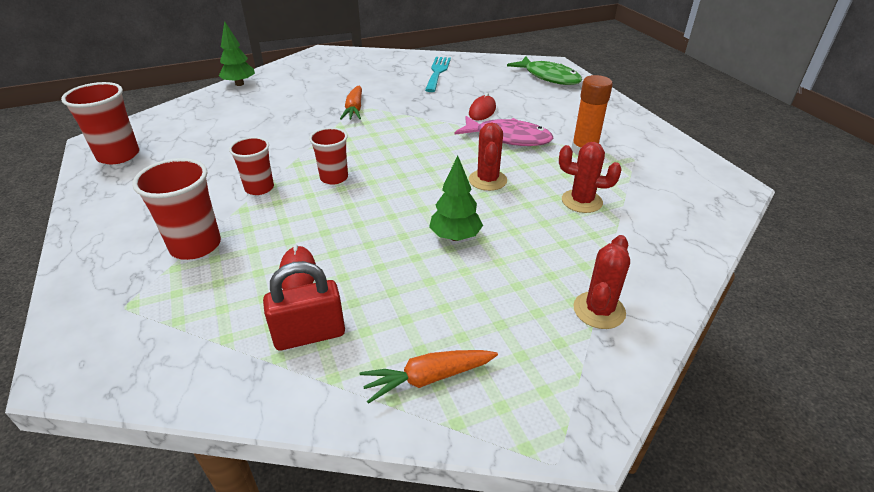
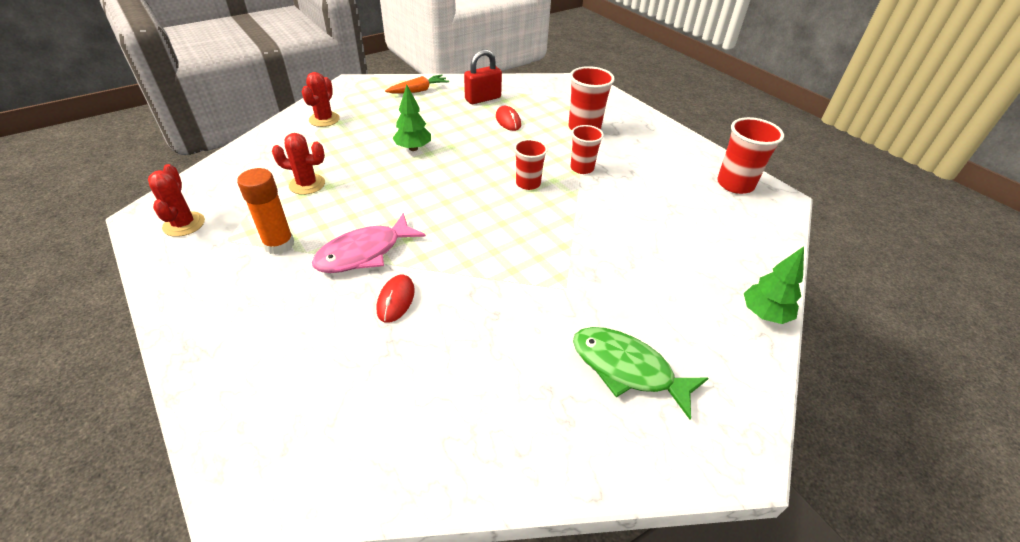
camera: 165 degrees right, 5 degrees up
orange carrot [340,85,362,120] -> none
turquoise fork [425,57,451,92] -> none
pink fish [454,116,554,146] -> pink fish turned 45 degrees counterclockwise [312,213,426,273]
red cactus [469,122,507,191] -> red cactus moved to [148,164,205,237]
green fish [507,56,582,85] -> green fish moved to [573,327,708,420]

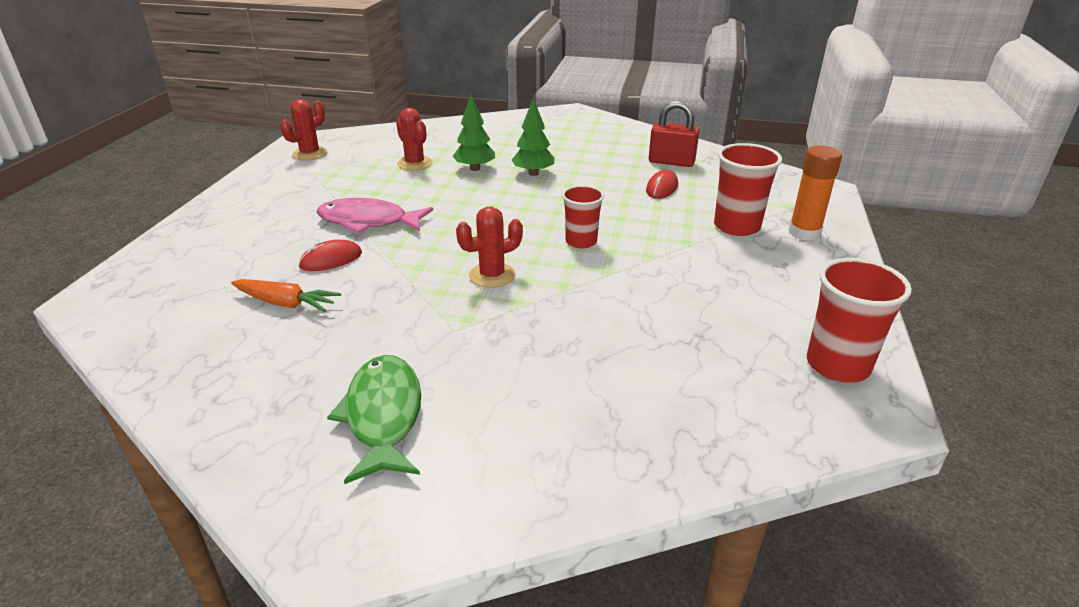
camera: 50 degrees right, 10 degrees down
orange glue stick [237,168,294,255] -> orange glue stick moved to [789,145,842,241]
red cactus [302,72,340,127] -> red cactus moved to [456,207,523,288]
orange carrot [385,75,449,93] -> orange carrot moved to [231,279,341,312]
red cup [570,125,604,174] -> none
green tree [744,246,804,324] -> green tree moved to [452,95,495,171]

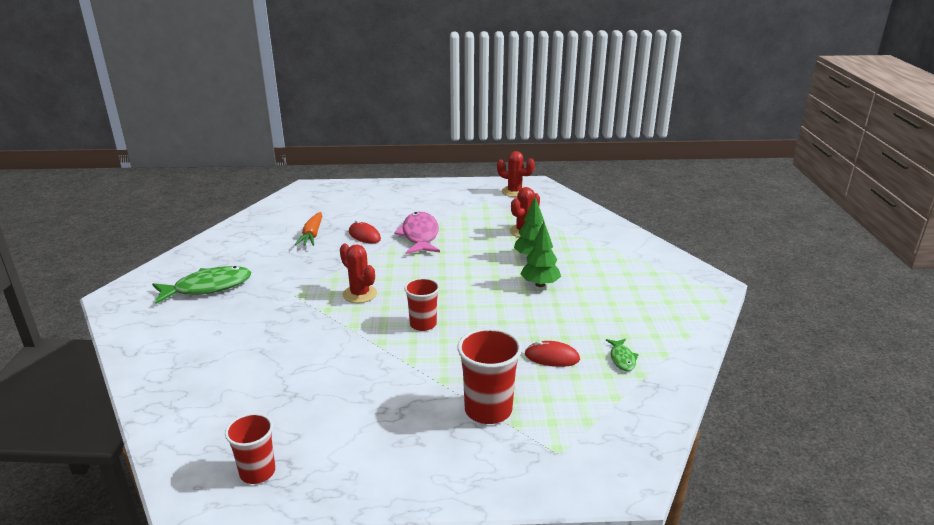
camera: 75 degrees right, 5 degrees down
red padlock [649,101,699,167] -> green fish [606,339,639,371]
orange glue stick [789,145,842,241] -> none
red cup [807,258,912,383] -> red cup [225,413,275,484], size x0.66

